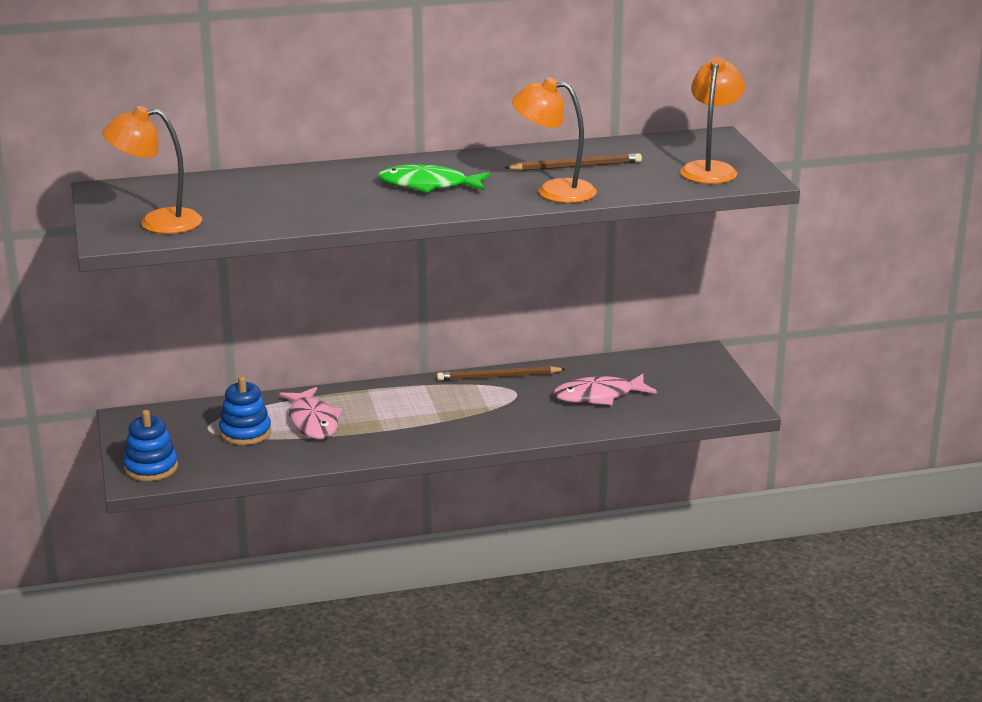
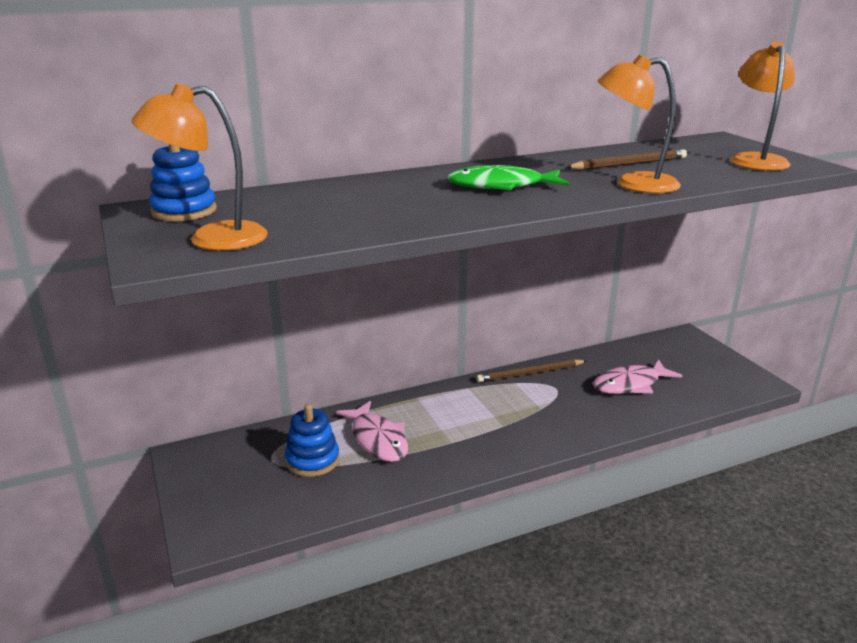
camera: 10 degrees left, 0 degrees up
blue stacking toy [123,410,178,481] -> blue stacking toy moved to [149,144,217,221]

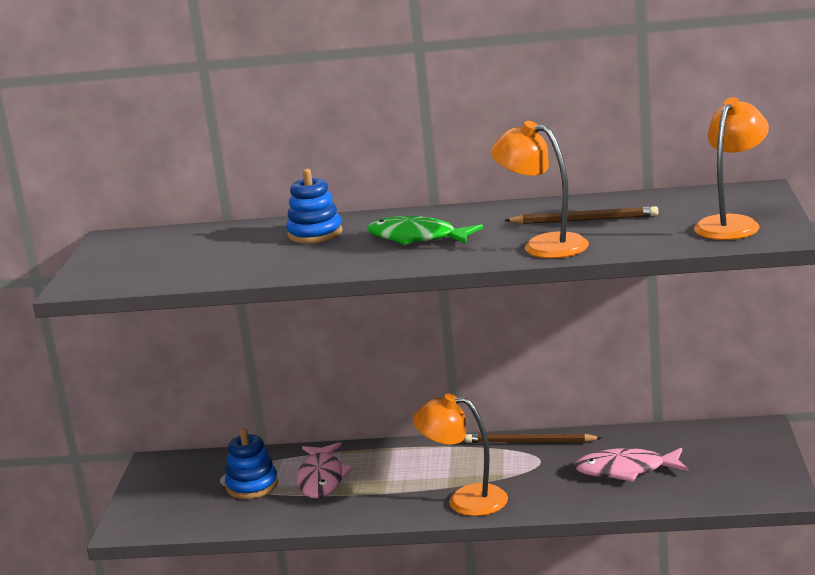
camera: 30 degrees right, 5 degrees down
orange lamp [131,83,268,251] -> orange lamp moved to [413,393,508,516]
blue stacking toy [149,144,217,221] -> blue stacking toy moved to [286,169,343,243]

